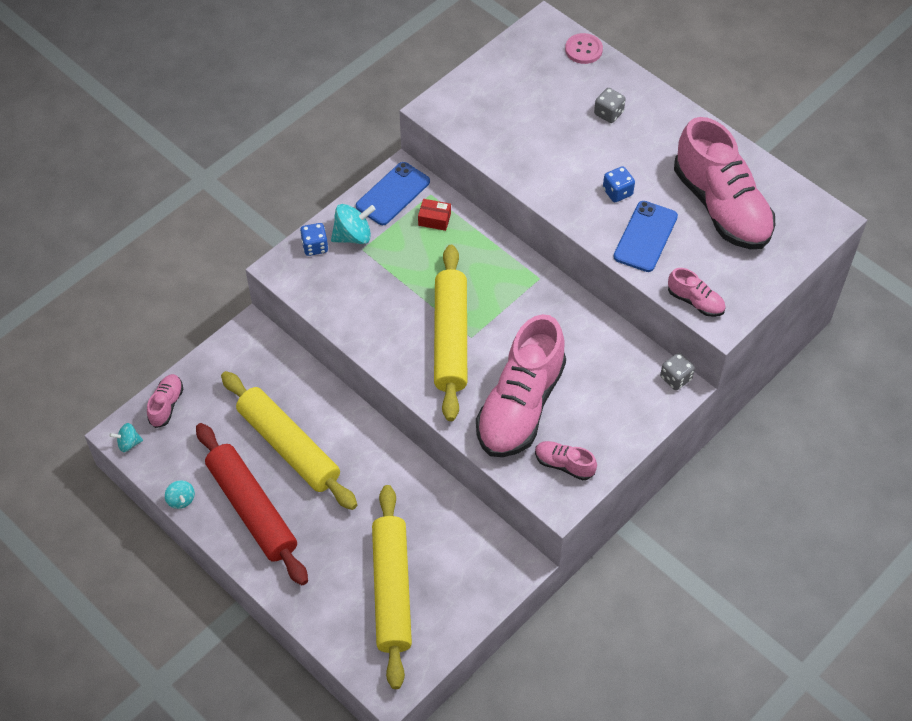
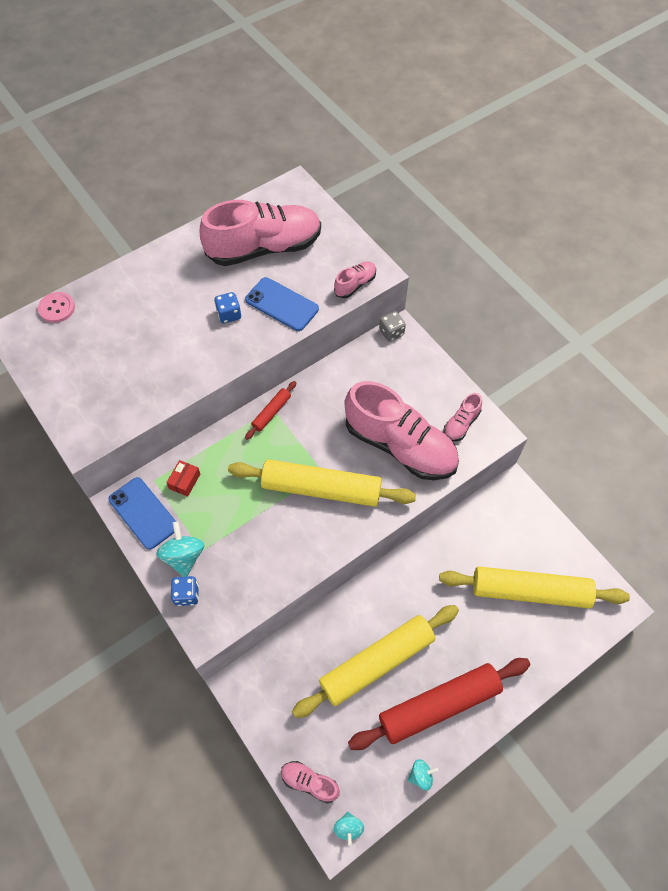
camera: 80 degrees left, 5 degrees up
grey dice [594,88,626,123] -> none
none -> red rolling pin [245,381,297,440]

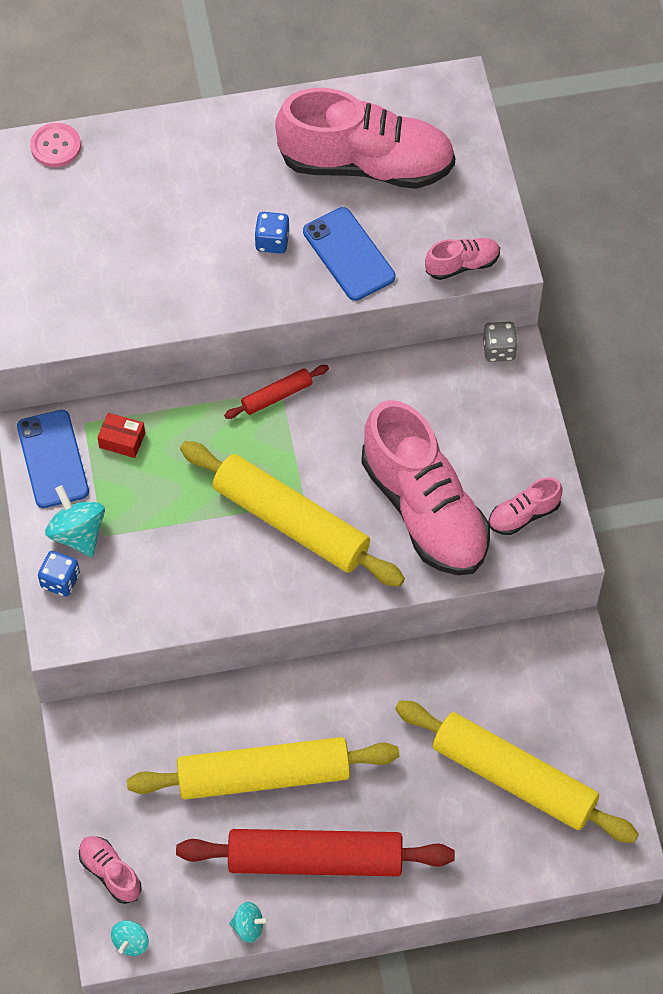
camera: 25 degrees right, 0 degrees up
turquoise spinning top [156,522,204,577] -> turquoise spinning top turned 45 degrees counterclockwise [45,485,105,557]
red box [166,460,200,497] -> red box turned 60 degrees clockwise [97,413,145,458]

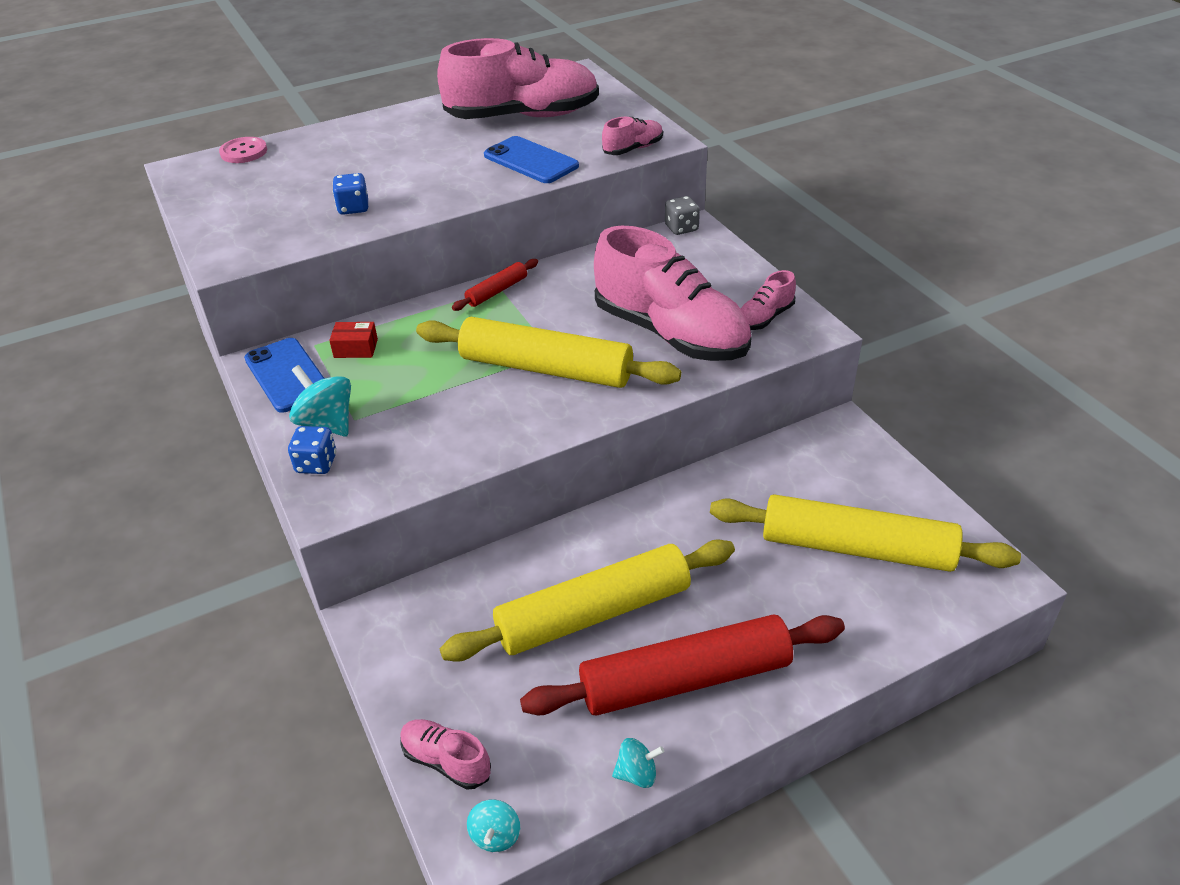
camera: 15 degrees left, 20 degrees down
blue dice [254,212,289,254] -> blue dice moved to [332,173,368,215]

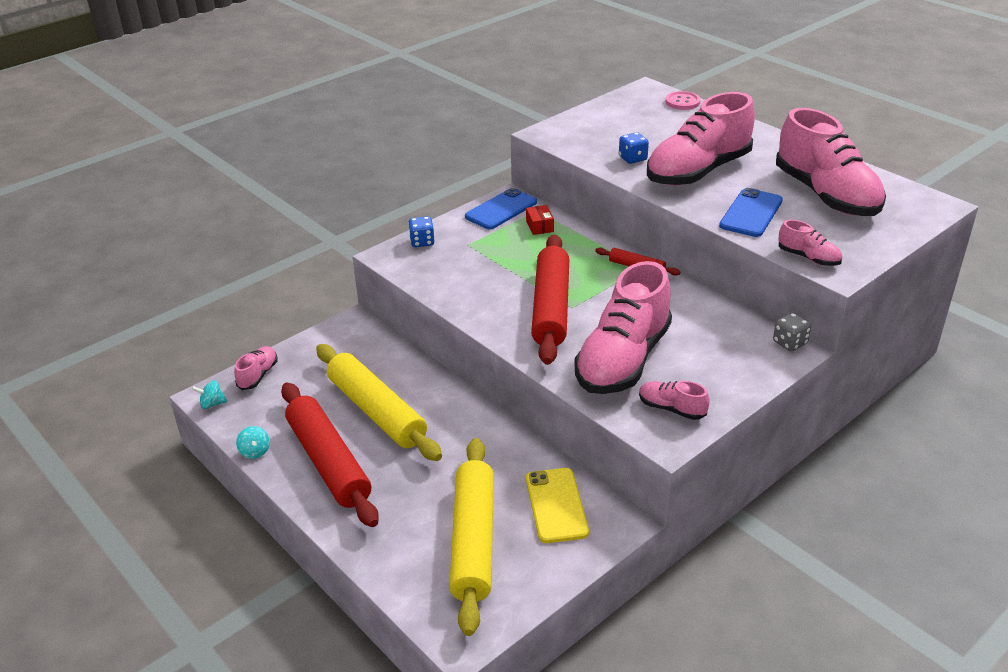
camera: 75 degrees right, 5 degrees down
turquoise spinning top [289,365,351,437] -> none
yellow rolling pin [416,317,681,388] -> red rolling pin [531,234,569,365]
none -> yellow phone [526,468,589,543]
none -> pink shoe [647,92,755,186]

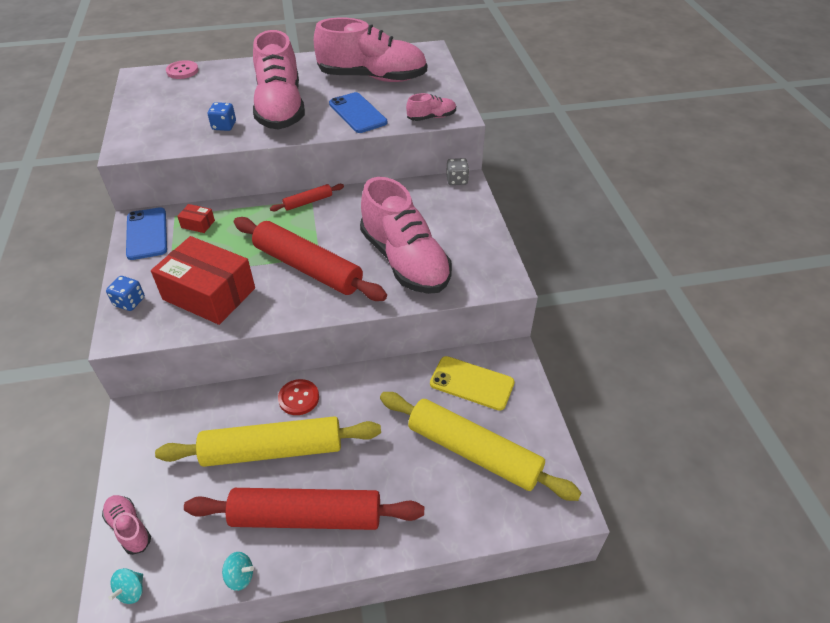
camera: 60 degrees left, 10 degrees up
pink shoe [639,381,710,420] -> none
none -> red box [151,236,255,325]
none -> red button [278,379,319,415]

